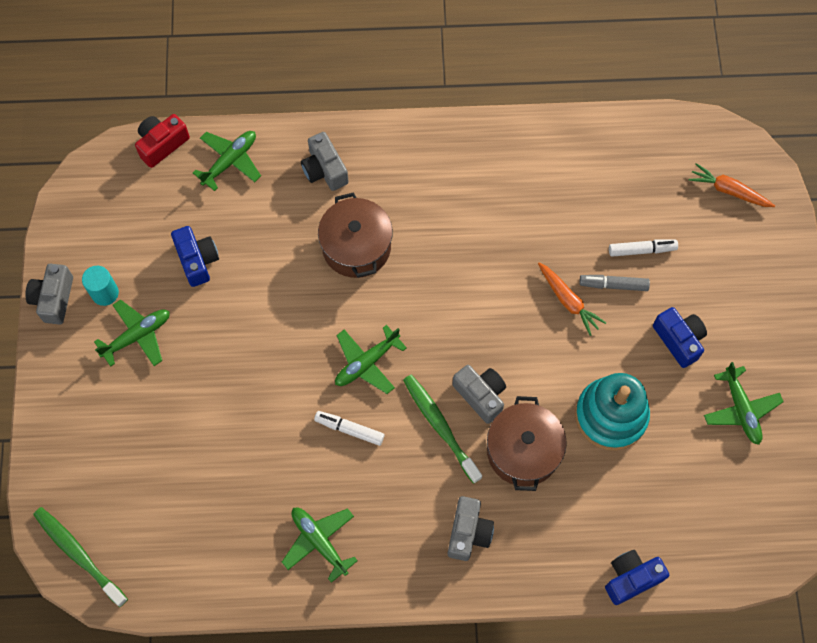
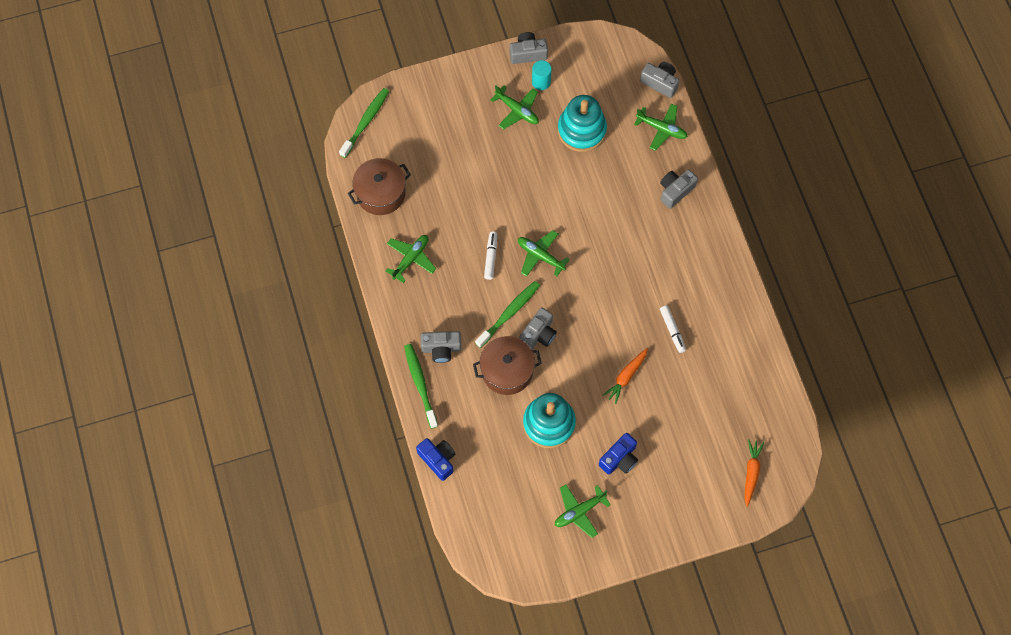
camera: 75 degrees right, 0 degrees up
red camera [135,114,190,168] -> grey camera [640,62,679,98]
blue camera [171,226,219,287] -> turquoise stacking toy [558,95,607,152]
brown pot [318,192,393,278] -> brown pot moved to [348,158,411,215]
grey marker [580,275,650,291] -> none
white marker [609,239,678,257] -> white marker moved to [660,305,686,353]
none -> green toothbrush [404,344,438,429]

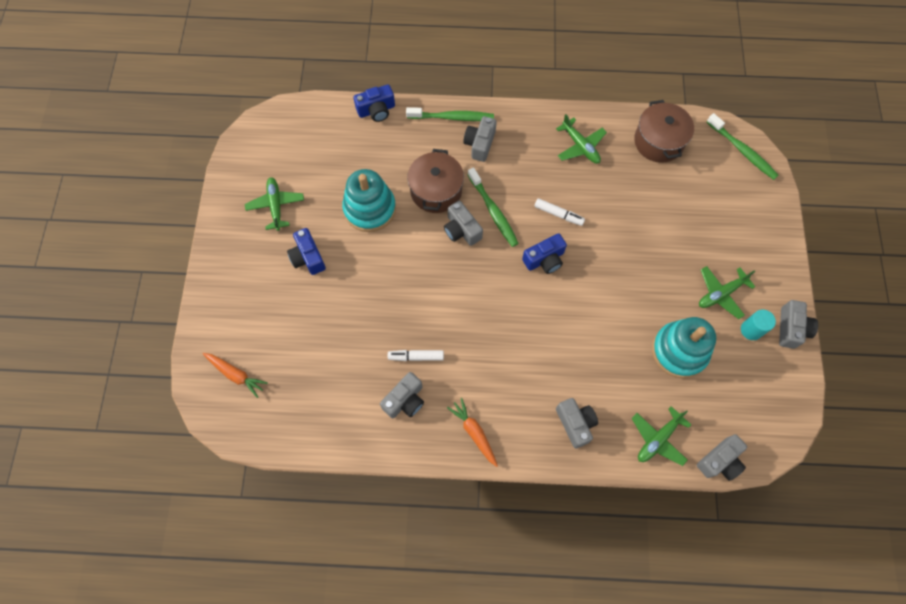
camera: 110 degrees right, 0 degrees up
green plane [518,230,570,277] -> blue camera [522,233,567,274]
orange carrot [603,348,648,404] -> orange carrot moved to [447,398,498,467]
none -> grey camera [380,372,424,418]

